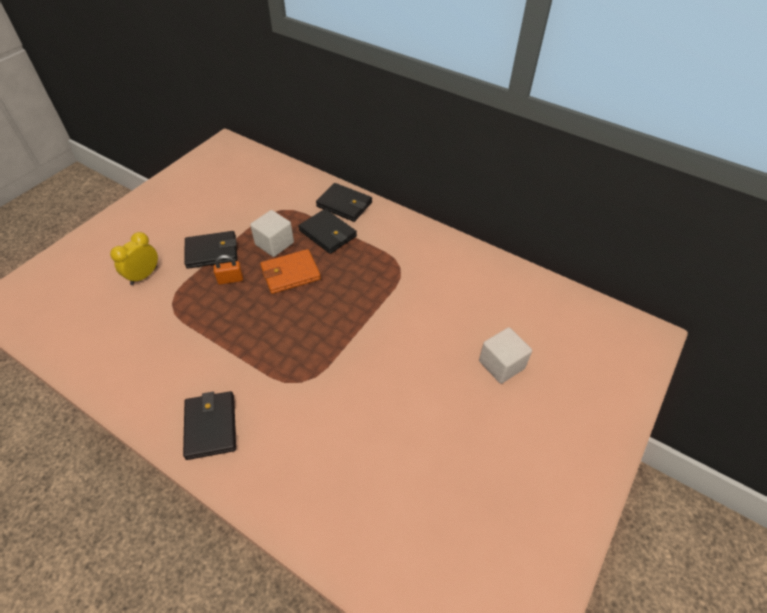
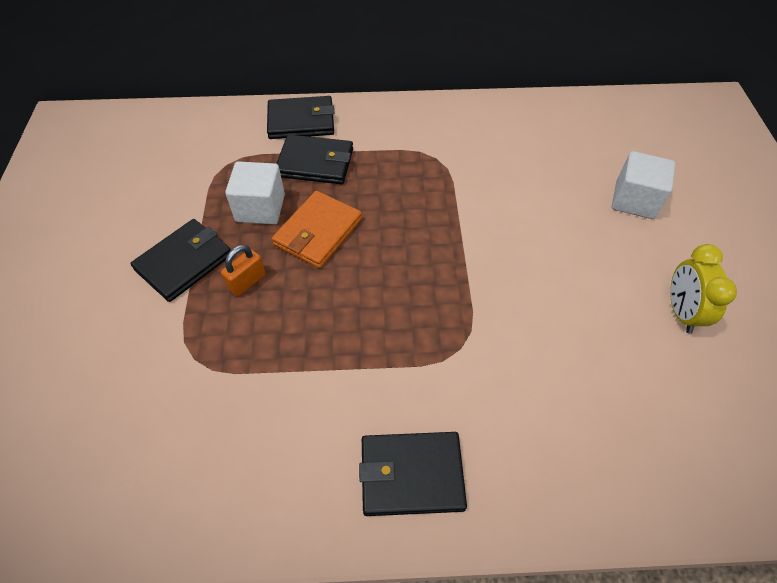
camera: 35 degrees left, 5 degrees up
yellow clock [110,232,158,285] -> yellow clock moved to [670,244,737,334]
black wallet [183,391,236,460] -> black wallet turned 45 degrees counterclockwise [359,432,467,516]

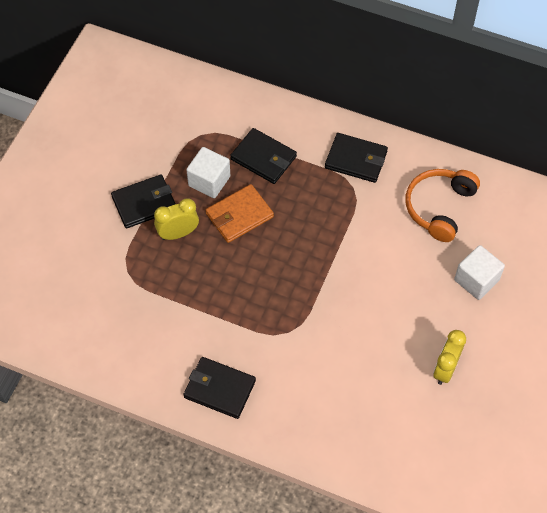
camera: 25 degrees right, 5 degrees up
orange padlock [221,245,266,296] -> yellow clock [154,198,199,240]
black wallet [267,96,334,139] -> black wallet moved to [325,133,388,183]
none -> orange headphones [405,169,480,242]

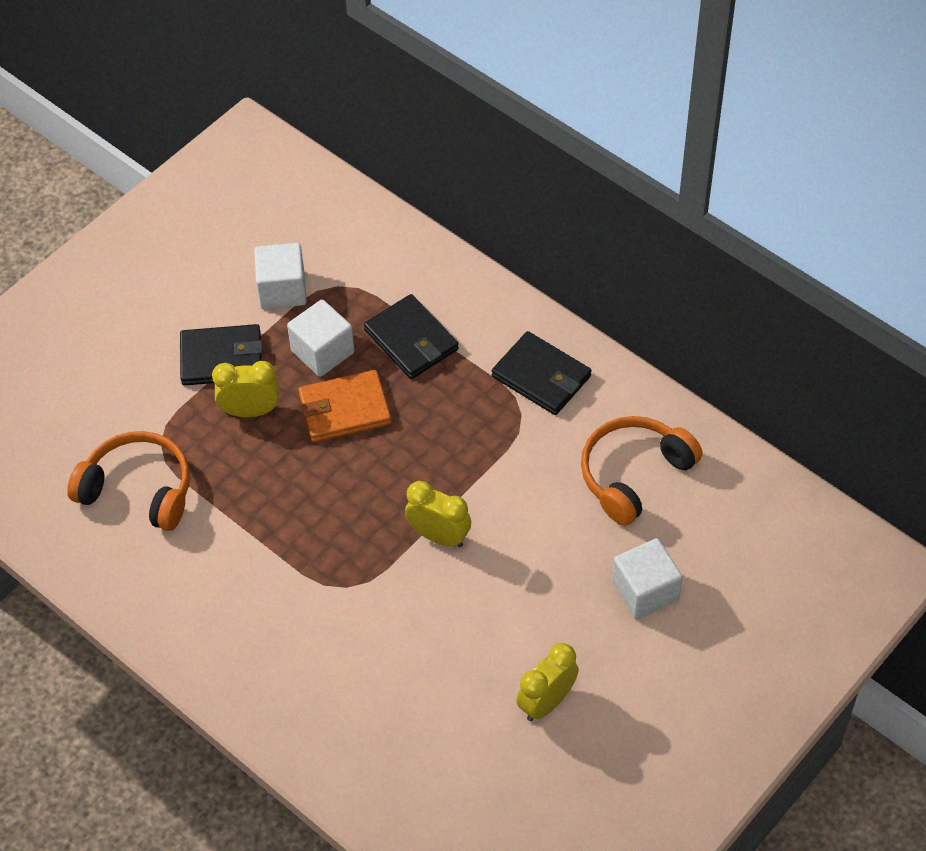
camera: 20 degrees right, 5 degrees down
black wallet [184,357,256,419] -> none
none -> orange headphones [67,431,190,531]
none -> white cube [254,243,307,309]
none -> yellow clock [405,481,471,548]

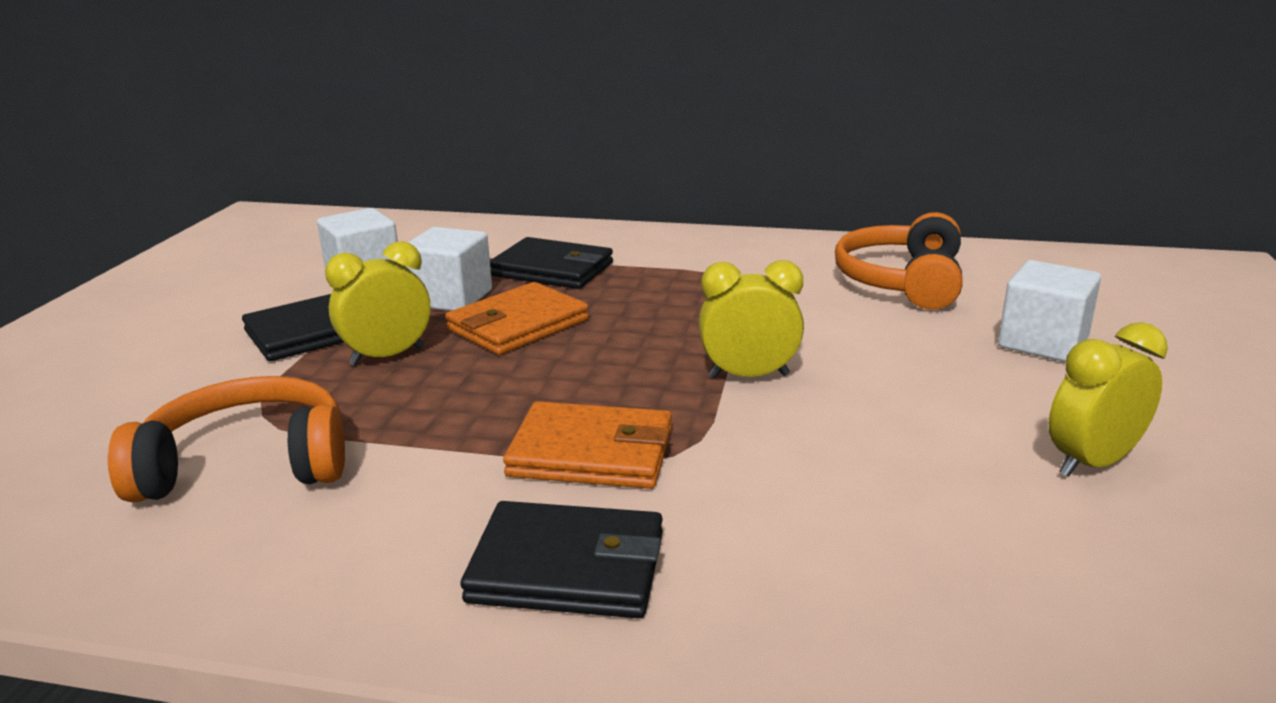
camera: 30 degrees left, 30 degrees down
black wallet [492,331,592,415] -> black wallet moved to [460,501,663,618]
yellow clock [516,643,579,721] -> yellow clock turned 45 degrees clockwise [1049,322,1168,477]
none -> orange wallet [503,401,672,489]

